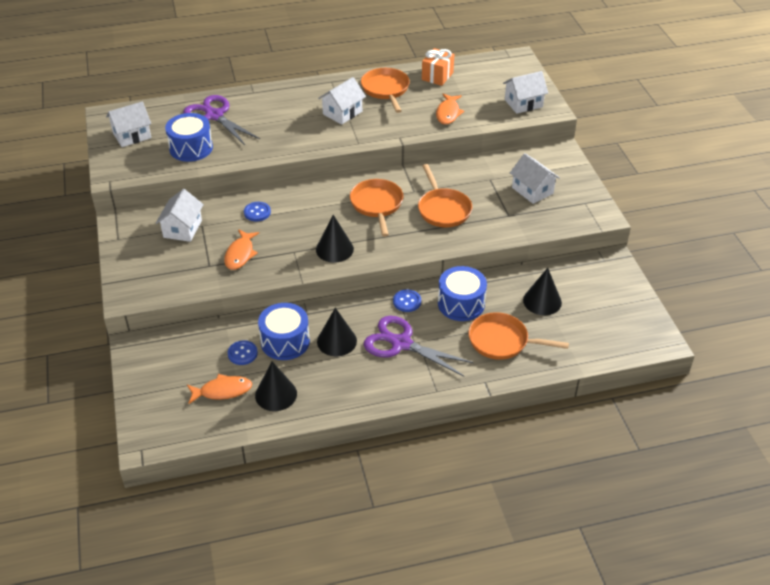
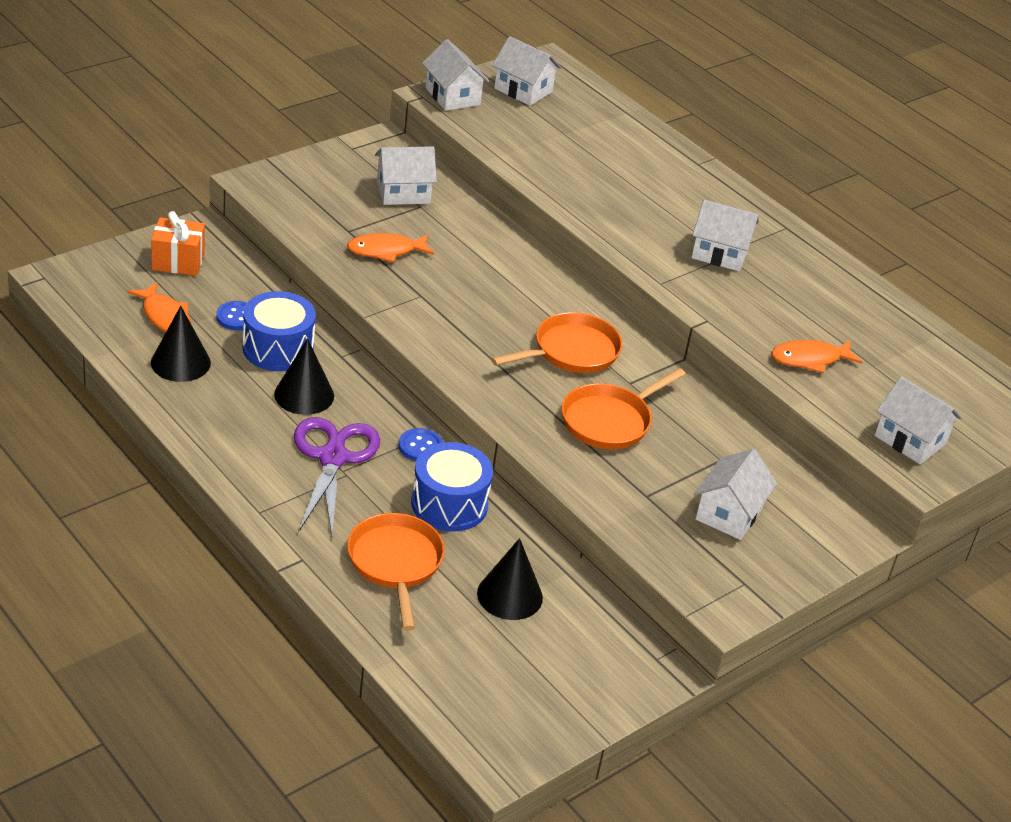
camera: 60 degrees right, 5 degrees down
blue drum [165,113,213,162] -> none
purple scissors [183,95,260,145] -> none
blue button [244,202,271,221] -> none
black cone [316,215,354,263] -> none
orange pan [361,68,410,113] -> none
orange gift [422,48,454,86] -> orange gift moved to [151,211,205,276]
none -> white house [422,39,489,111]

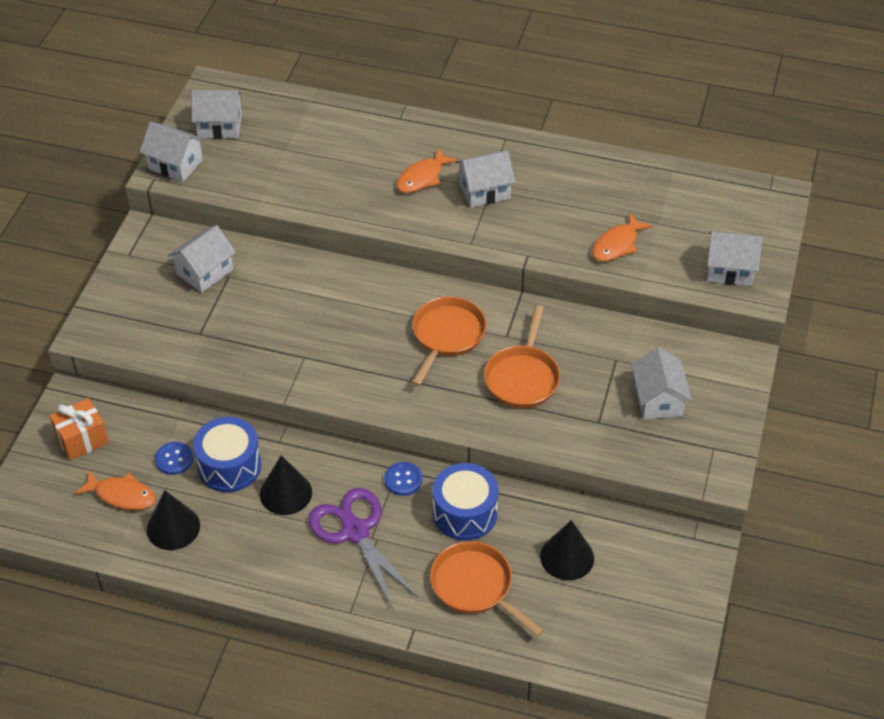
camera: 30 degrees left, 10 degrees up
orange fish [347,233,434,262] -> orange fish moved to [396,148,458,193]

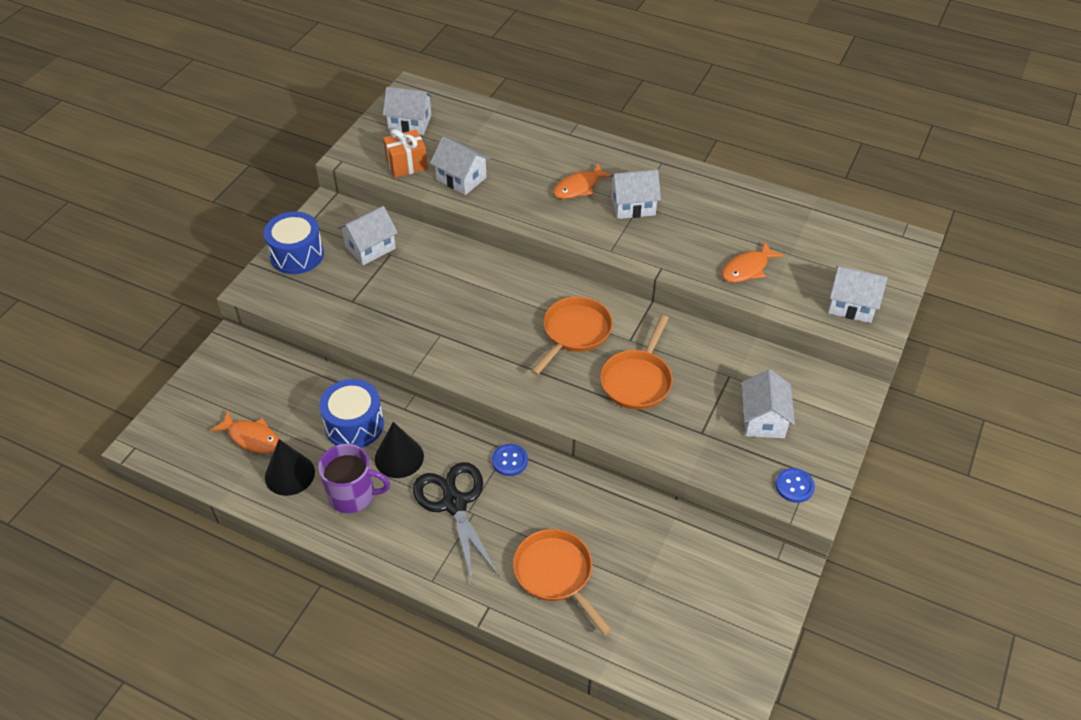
camera: 10 degrees right, 0 degrees up
orange gift [50,398,109,461] -> orange gift moved to [383,129,428,178]
white house [140,122,205,182] -> white house moved to [430,137,490,195]
blue button [155,442,193,475] -> blue button moved to [775,468,815,503]
purple scissors [308,488,418,609] -> black scissors [413,462,499,585]
blue drum [433,463,498,541] -> blue drum moved to [264,212,324,274]
black cone [540,520,594,581] -> none
none -> purple mug [318,444,390,514]

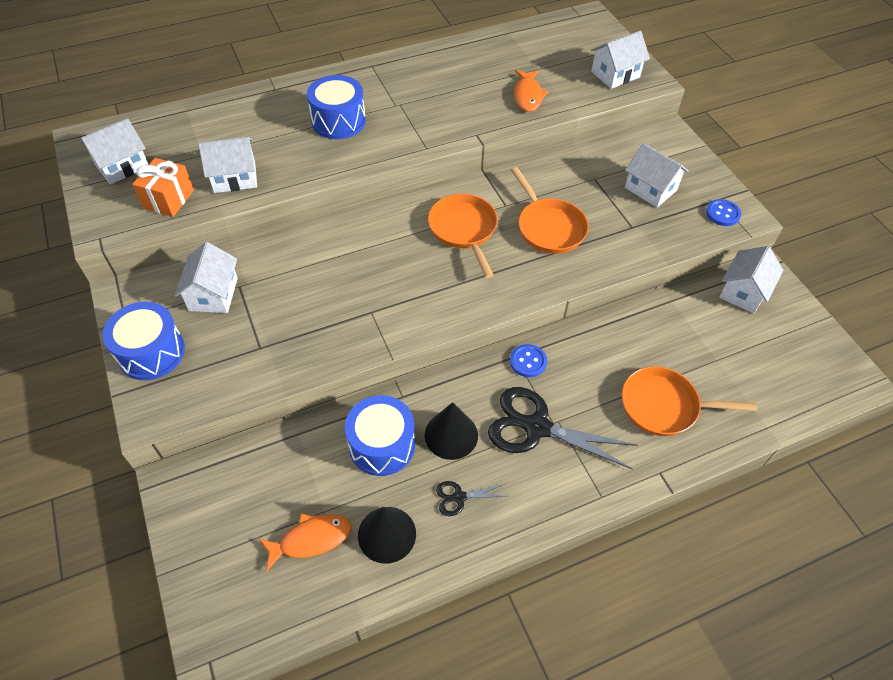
camera: 50 degrees left, 5 degrees up
purple mug [318,444,390,514] -> black scissors [436,481,506,516]
orange fish [553,163,612,199] -> blue drum [307,75,366,139]
white house [609,170,661,219] -> white house moved to [719,246,784,313]

